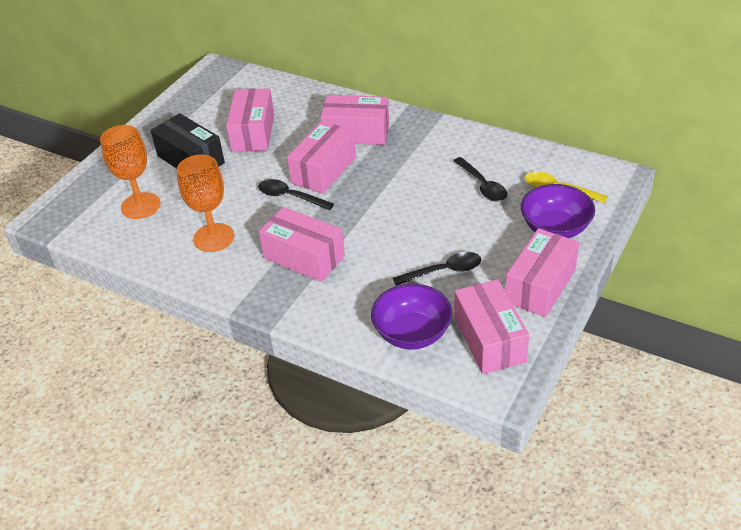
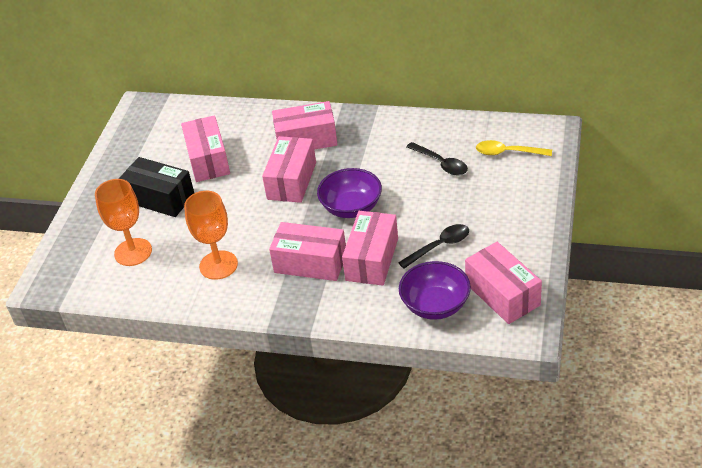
camera: 15 degrees left, 0 degrees up
black spoon [258,179,334,210] -> none
pink box [505,228,579,317] -> pink box moved to [342,211,398,286]
purple bowl [521,184,595,238] -> purple bowl moved to [317,168,382,218]

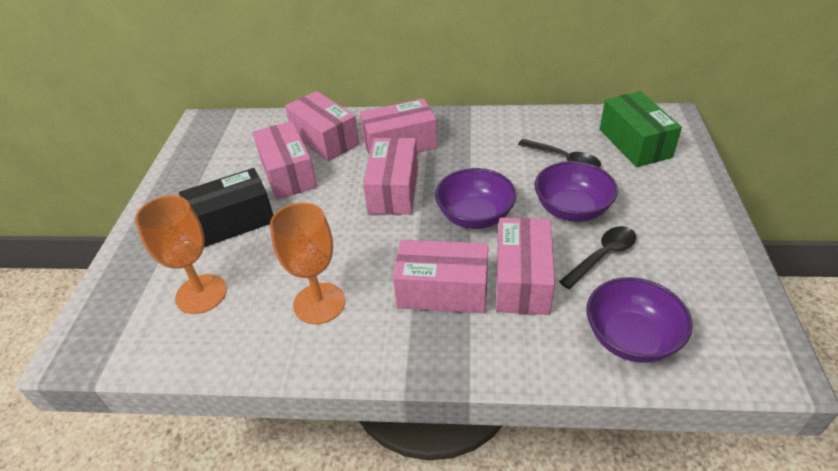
camera: 10 degrees left, 0 degrees up
black box [119,157,194,217] -> black box turned 45 degrees counterclockwise [179,168,273,247]
pink box [465,242,542,324] -> pink box moved to [285,91,359,161]
yellow spoon [476,140,552,156] -> green box [600,91,682,167]
none -> purple bowl [535,161,618,222]

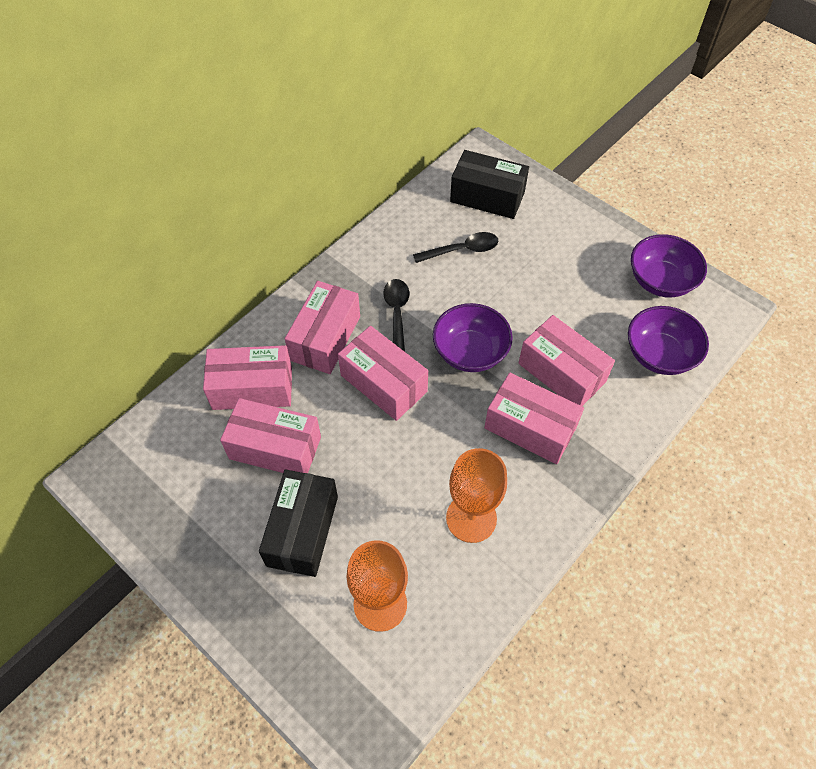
camera: 55 degrees left, 15 degrees up
pink box [393,240,488,313] -> pink box turned 75 degrees clockwise [484,373,584,464]
purple bowl [535,161,618,222] -> purple bowl moved to [631,234,707,297]
black spoon [559,226,636,289] -> black spoon moved to [383,279,409,352]
green box [600,91,682,167] -> black box [450,150,529,219]

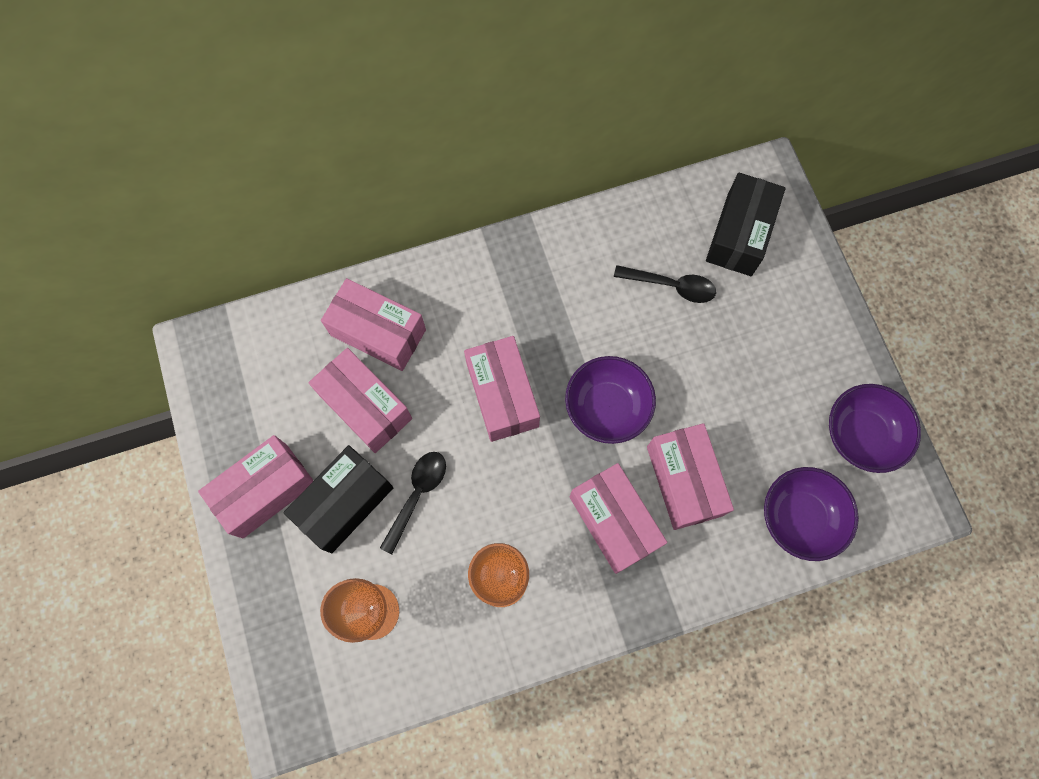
camera: 30 degrees right, 15 degrees up
pink box [285,281,360,374] -> pink box moved to [198,435,314,538]
black spoon [383,279,409,352] -> black spoon moved to [380,452,446,554]
black box [450,150,529,219] -> black box turned 60 degrees clockwise [706,173,786,276]

